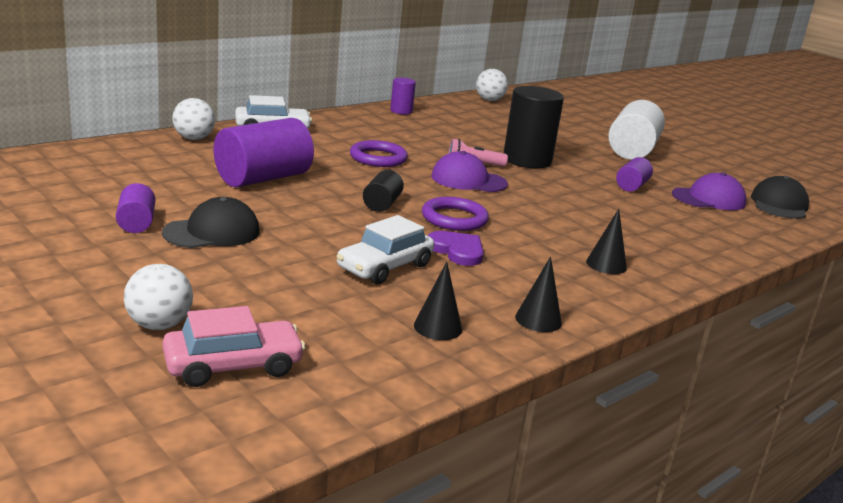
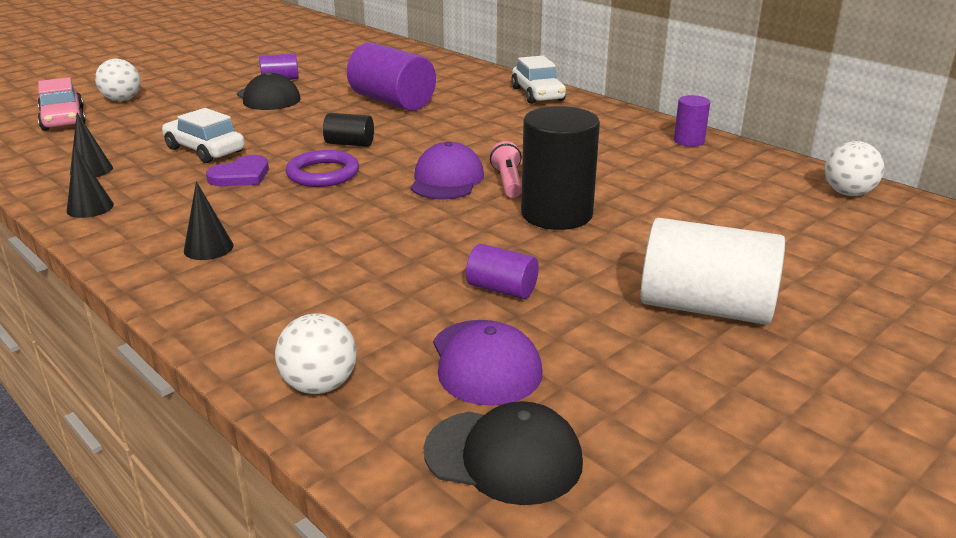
camera: 90 degrees right, 5 degrees up
white ball [172,98,215,140] -> white ball moved to [275,313,357,394]
purple ring [350,140,408,167] -> none

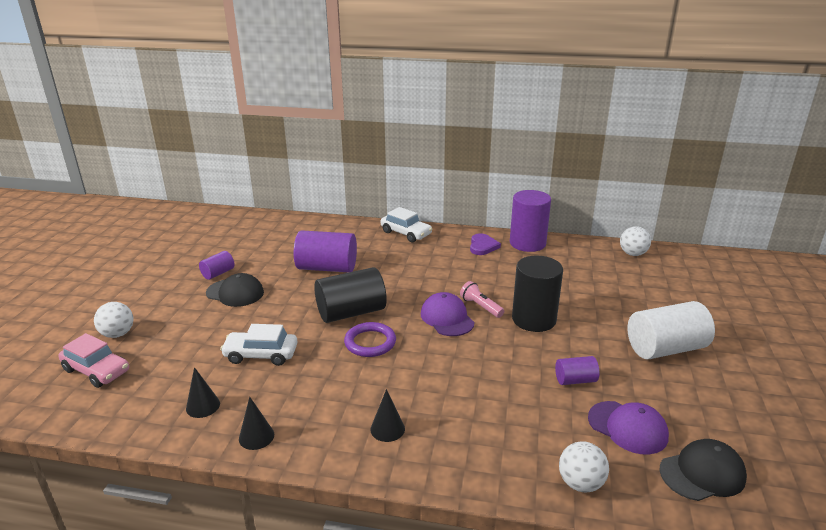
camera: 35 degrees left, 0 degrees up
purple heart [206,155,269,186] -> purple heart moved to [470,233,501,255]
black cylinder [323,113,374,147] -> black cylinder [314,267,387,323], size x1.96
purple cylinder [674,95,710,147] -> purple cylinder [510,190,551,252], size x1.96

